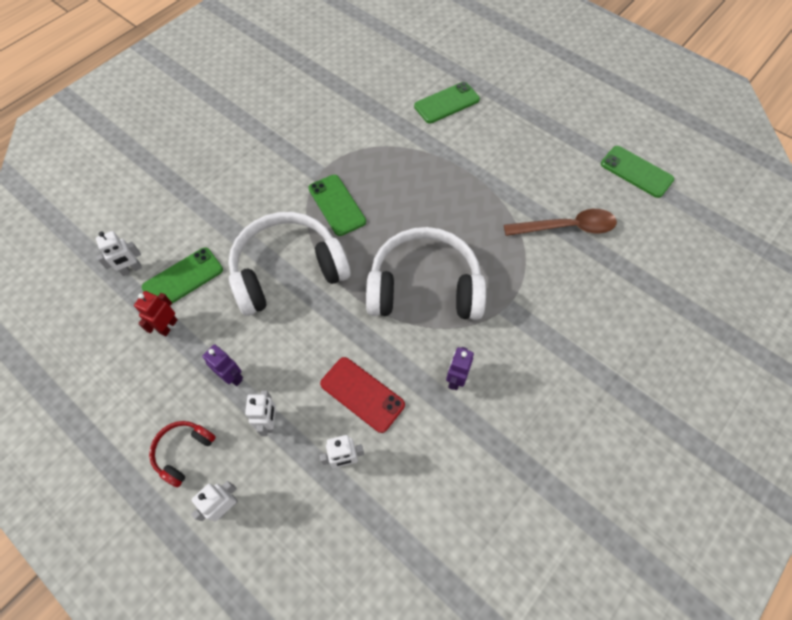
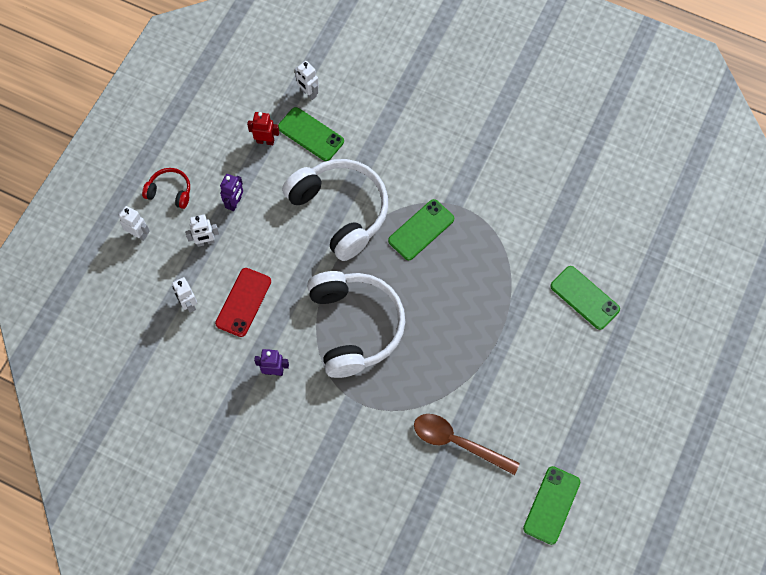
camera: 75 degrees right, 5 degrees up
brown spoon [504,209,617,236] -> brown spoon turned 135 degrees clockwise [414,414,520,475]

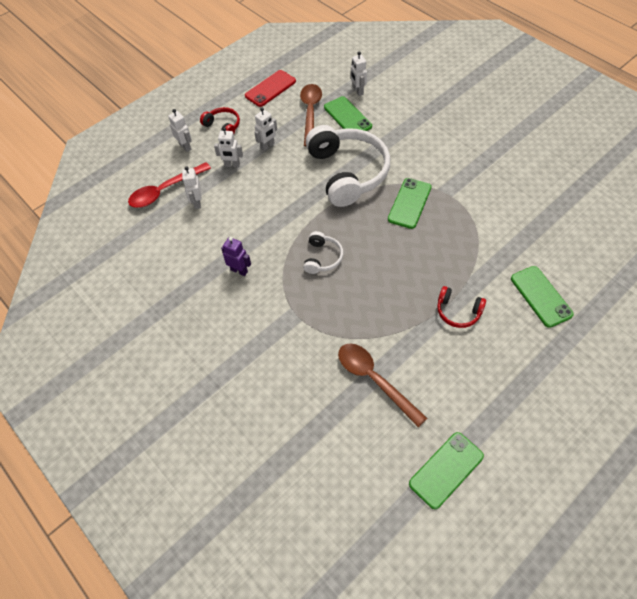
camera: 25 degrees right, 10 degrees down
red phone [215,268,271,337] -> red phone moved to [245,70,296,107]
purple robot [220,174,243,211] -> white robot [254,108,277,151]
red robot [247,112,279,145] -> brown spoon [300,84,322,147]
white headphones [307,271,405,378] -> white headphones [303,231,343,274], size x0.46
green phone [388,199,454,260] -> green phone turned 45 degrees counterclockwise [388,178,431,229]
none -> red spoon [128,162,211,208]
none -> red headphones [437,286,486,328]

